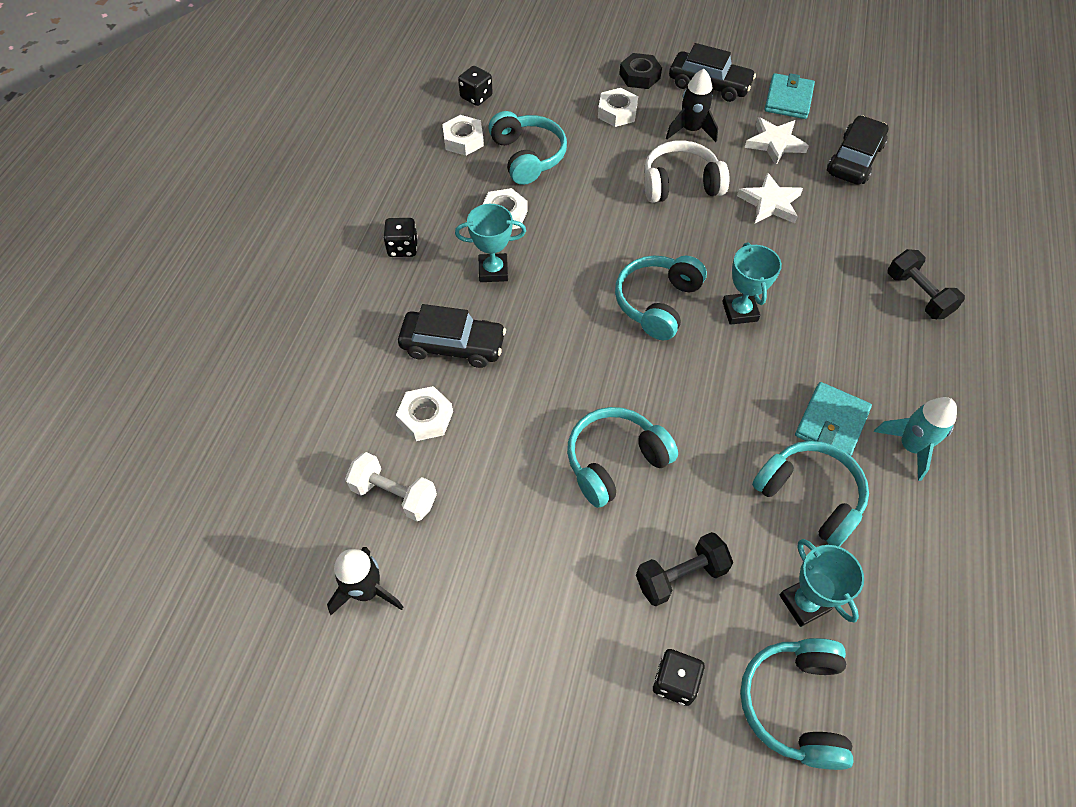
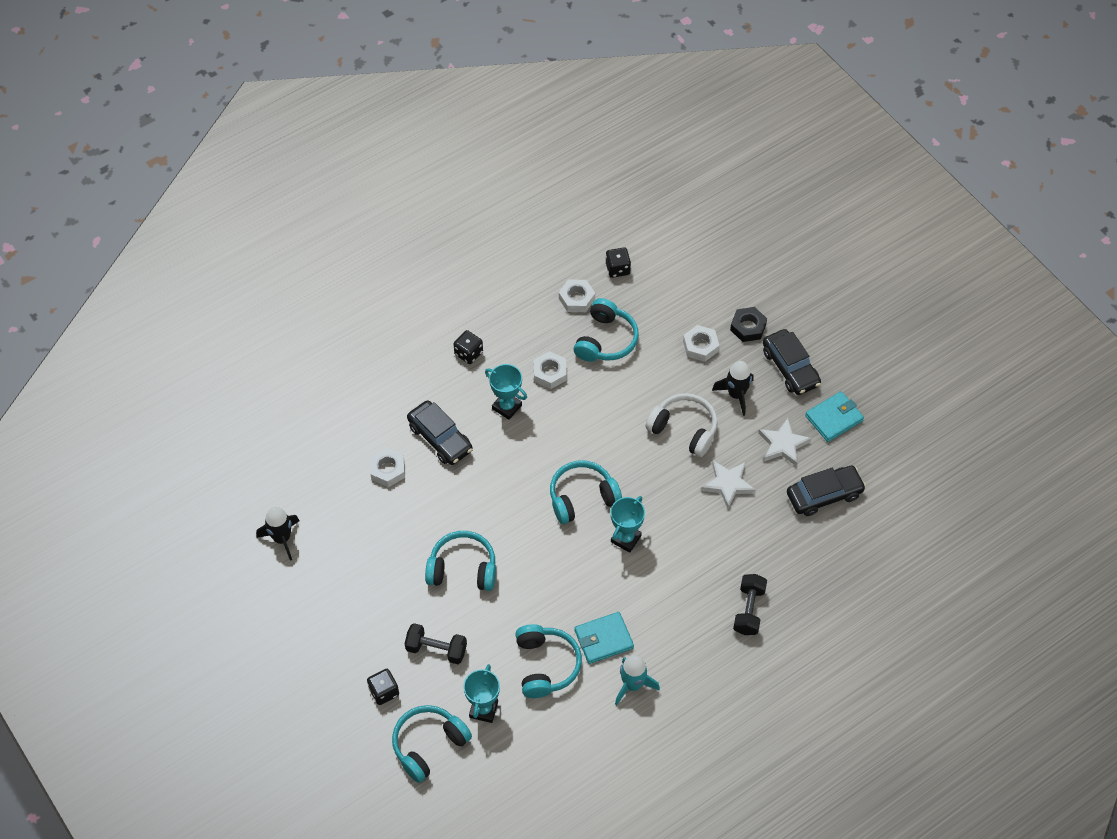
camera: 40 degrees right, 0 degrees up
white dumbbell [345,452,437,521] -> none

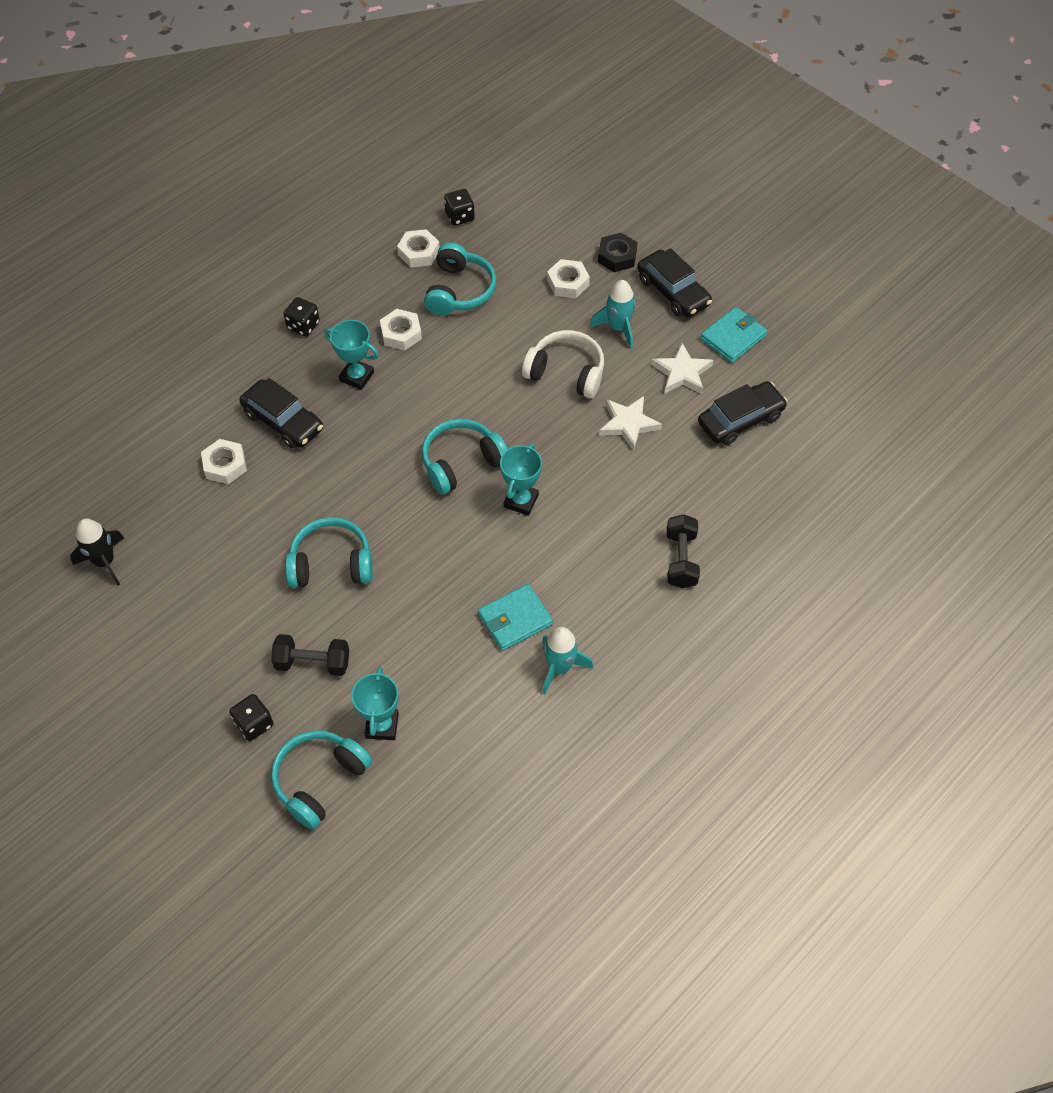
camera: 10 degrees left, 0 degrees up
turquoise headphones [515,624,582,698] -> none
black rocket [712,361,754,416] -> turquoise rocket [590,280,636,349]

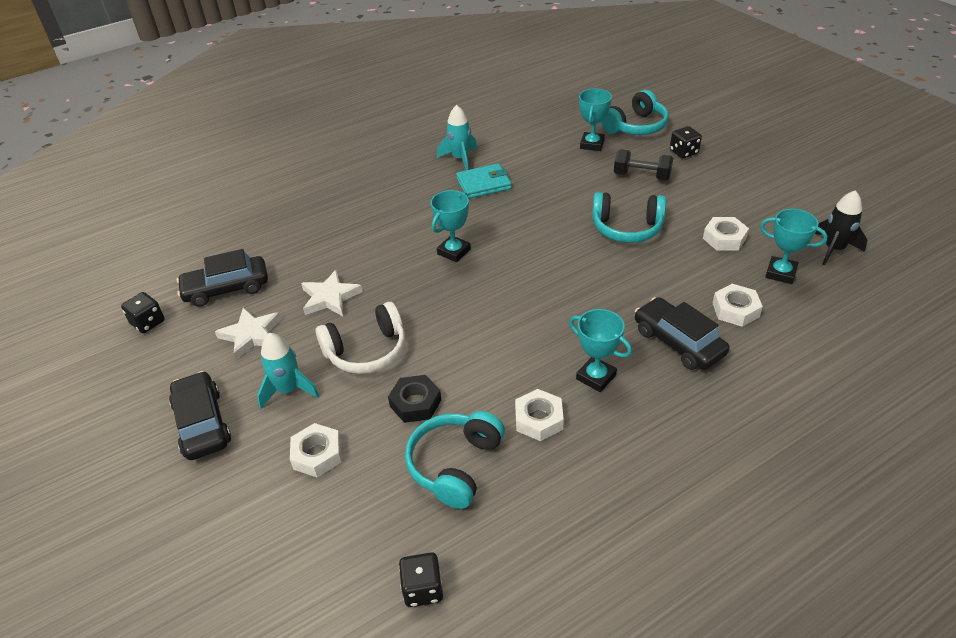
camera: 165 degrees left, 15 degrees down
black dice [284,297,320,336] -> black dice moved to [121,292,165,333]
white nut [397,229,440,268] -> white nut moved to [703,217,749,251]
turquoise headphones [422,419,508,495] -> none
white headphones [522,330,604,398] -> white headphones turned 60 degrees counterclockwise [316,302,405,374]
black nut [598,233,638,272] -> black nut moved to [388,375,441,423]
black dumbbell [667,514,700,589] -> none
turquoise wallet [700,307,767,363] -> none
none -> turquoise trophy [760,209,828,284]

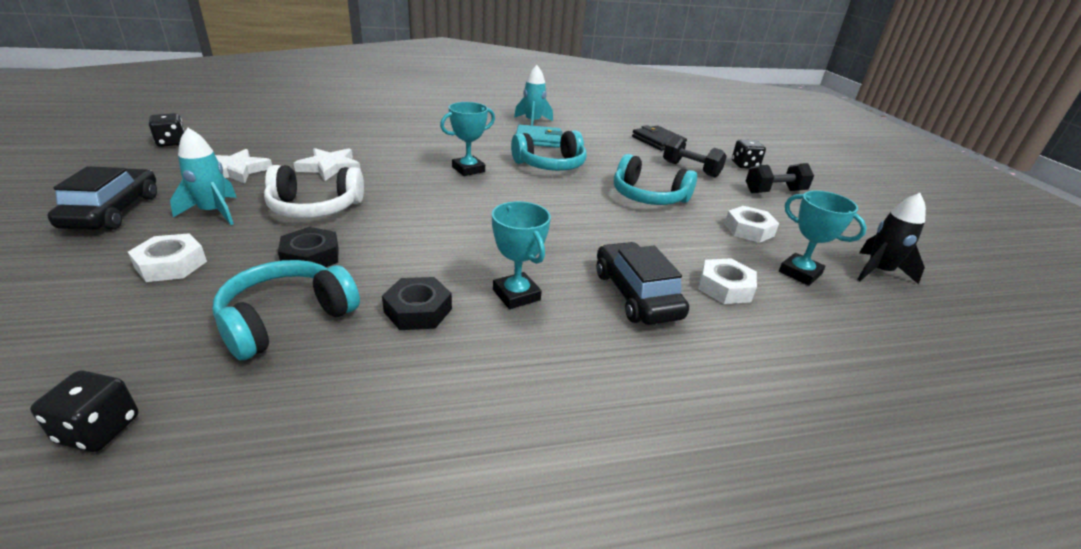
camera: 15 degrees right, 10 degrees down
black car [177,249,268,307] -> none
white nut [515,389,564,441] -> black nut [382,277,452,330]
turquoise trophy [579,89,612,151] -> black wallet [632,125,687,151]
turquoise headphones [601,90,669,135] -> turquoise headphones moved to [511,130,587,171]
none -> black dumbbell [746,163,814,193]

